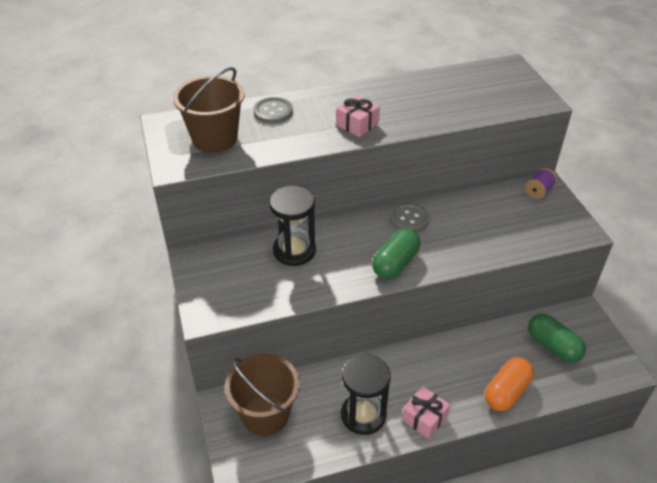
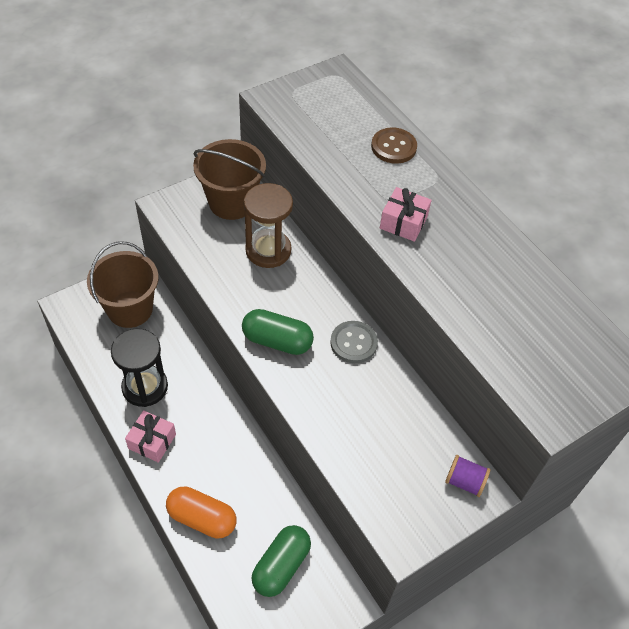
camera: 70 degrees right, 10 degrees up
brown bucket [173,67,244,153] -> brown bucket moved to [193,139,266,220]
grey button [253,97,293,124] -> brown button [371,127,417,164]
black hourglass [269,185,316,266] -> brown hourglass [244,183,293,268]

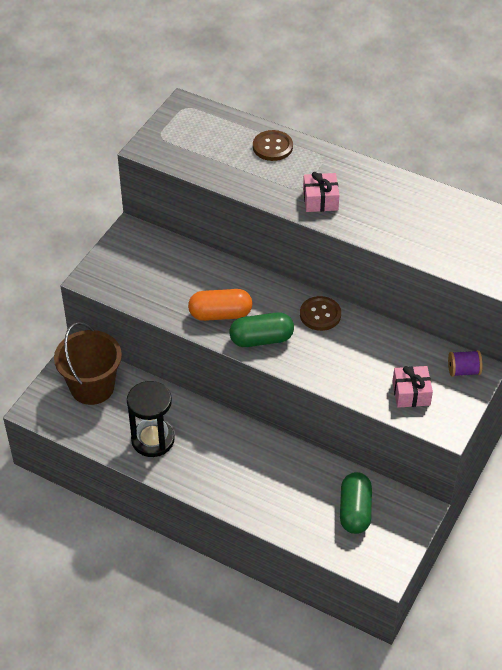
camera: 25 degrees left, 5 degrees down
pink gift [125,410,176,463] -> pink gift moved to [392,366,433,408]
orange capsule [166,486,236,539] -> orange capsule moved to [188,289,252,321]
brown bucket [193,139,266,220] -> none
brown hourglass [244,183,293,268] -> none
grey button [330,321,378,363] -> brown button [300,296,341,331]

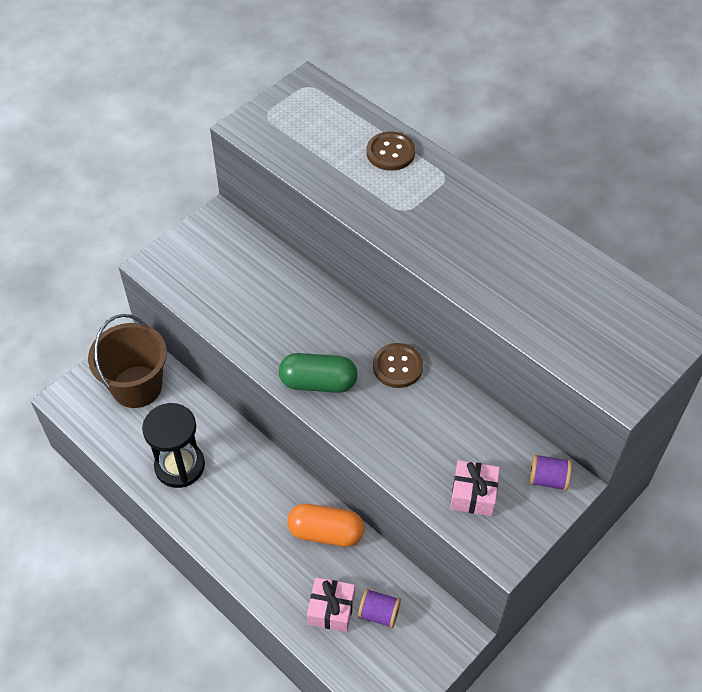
camera: 15 degrees right, 5 degrees up
orange capsule [188,289,252,321] -> orange capsule moved to [287,504,364,547]
pink gift [303,172,339,212] -> pink gift moved to [307,578,355,632]
green capsule [340,472,372,534] -> purple spool [358,588,401,628]

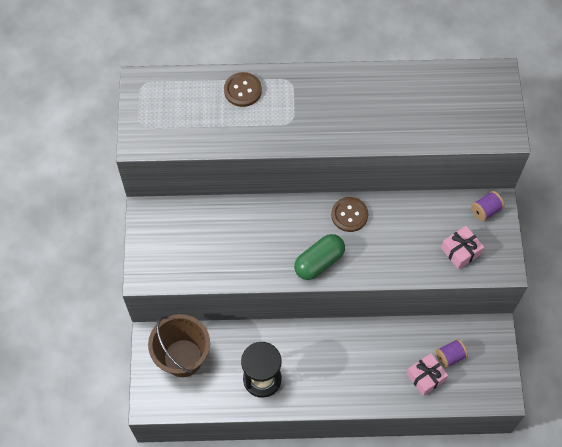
camera: 45 degrees left, 10 degrees up
orange capsule [287,504,364,547] -> none

